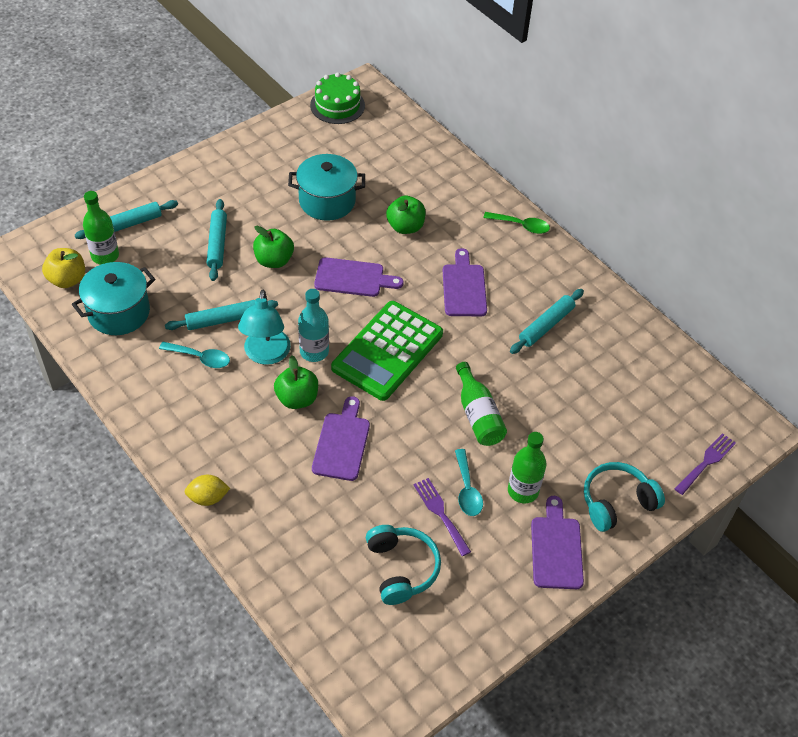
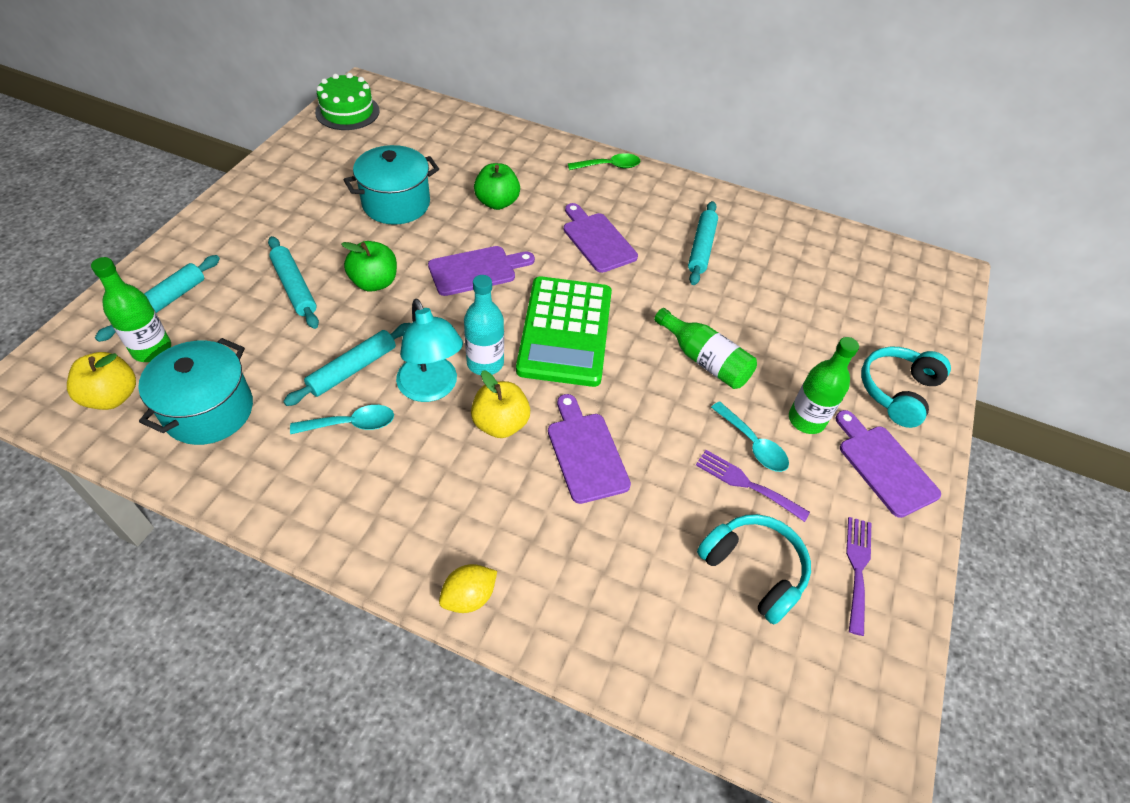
camera: 30 degrees left, 0 degrees up
green apple [274,355,318,409] -> yellow apple [471,370,530,438]
purple fork [674,433,736,495] -> purple fork moved to [846,517,871,636]

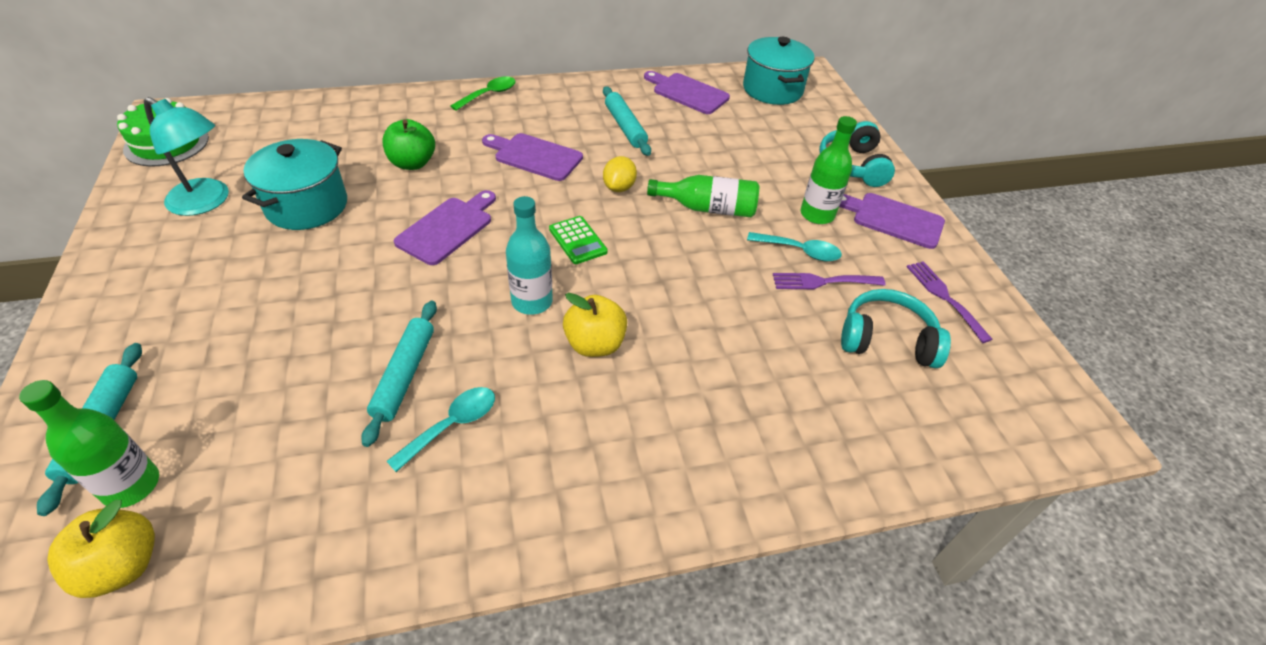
camera: 35 degrees left, 5 degrees down
turquoise pot [138,338,253,445] -> turquoise pot moved to [743,37,815,105]
turquoise rolling pin [268,236,319,329] -> none
green apple [341,241,397,292] -> none
turquoise lamp [396,299,463,402] -> turquoise lamp moved to [144,97,229,216]
yellow lemon [439,564,497,613] -> yellow lemon moved to [603,156,637,192]
green calculator [516,276,612,387] -> green calculator [549,216,608,264], size x0.44
purple cutting board [548,394,631,504] -> purple cutting board moved to [644,71,730,114]

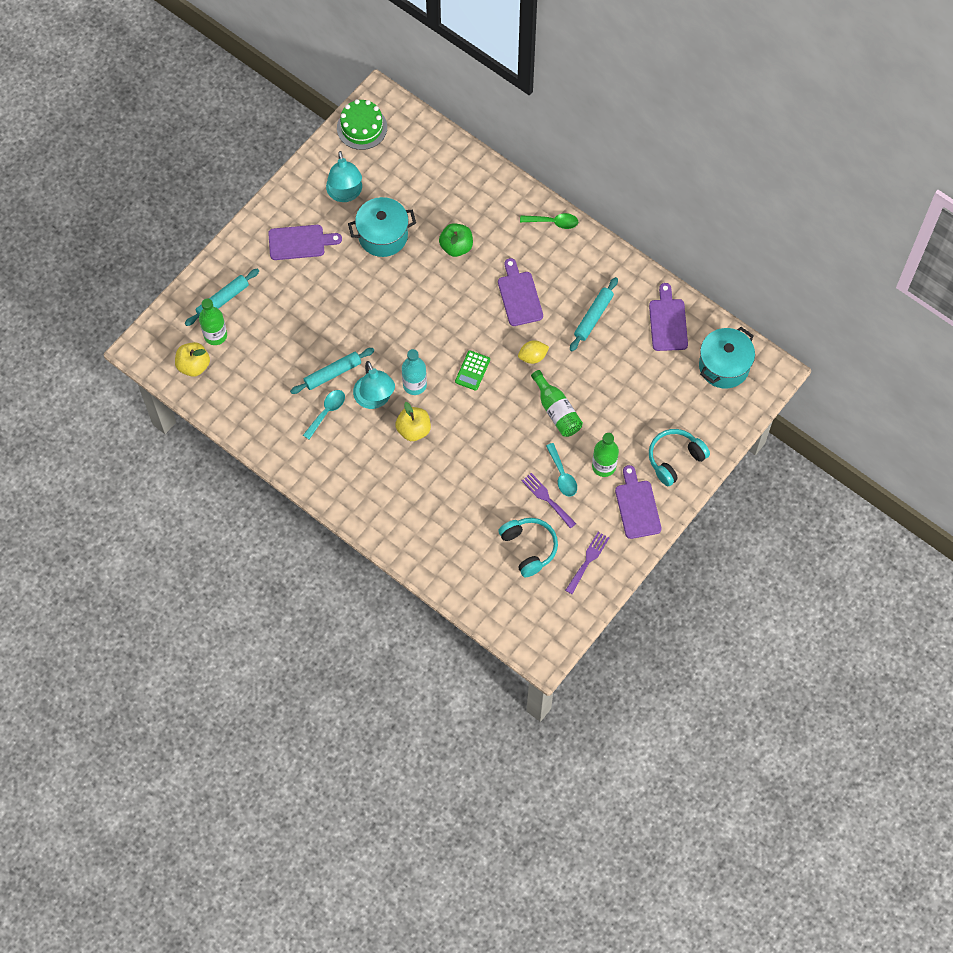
camera: 55 degrees right, 20 degrees up
turquoise spoon [386,387,495,472] -> turquoise spoon turned 60 degrees counterclockwise [303,390,345,440]
purple cutting board [394,190,496,265] -> purple cutting board moved to [268,225,342,260]
none -> turquoise lamp [353,361,395,409]

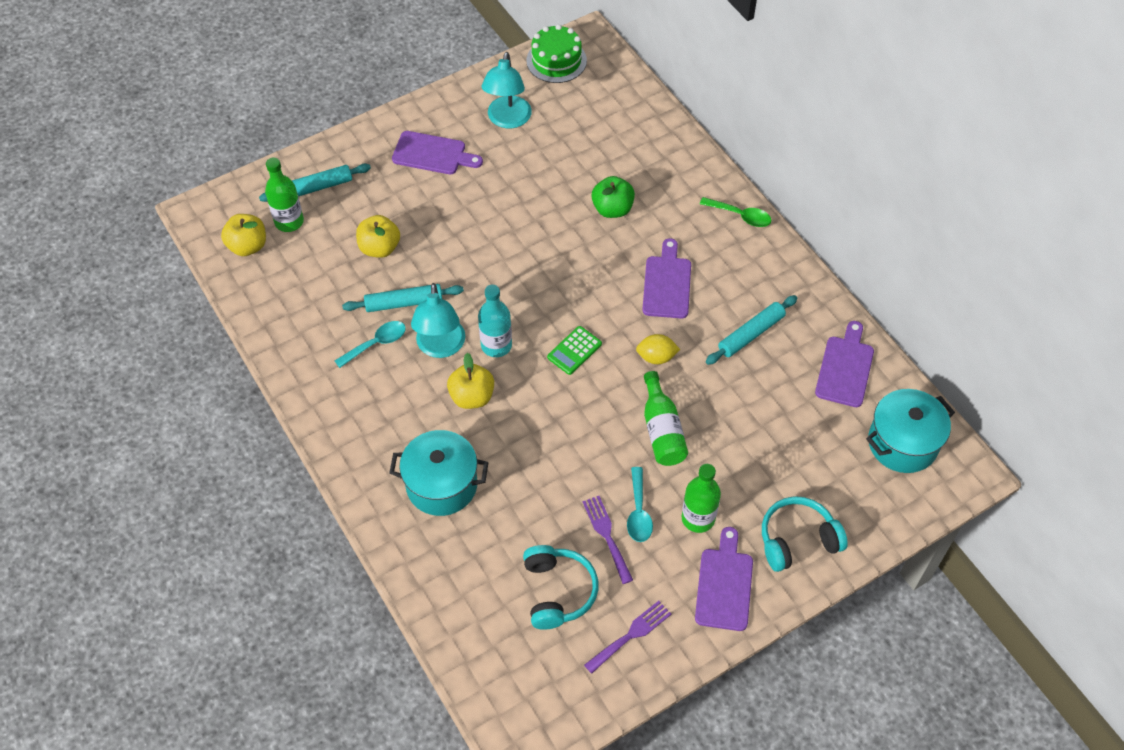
camera: 20 degrees right, 10 degrees down
turquoise pot [348,197,416,257] -> turquoise pot moved to [389,430,489,516]
none -> yellow apple [356,215,400,258]

